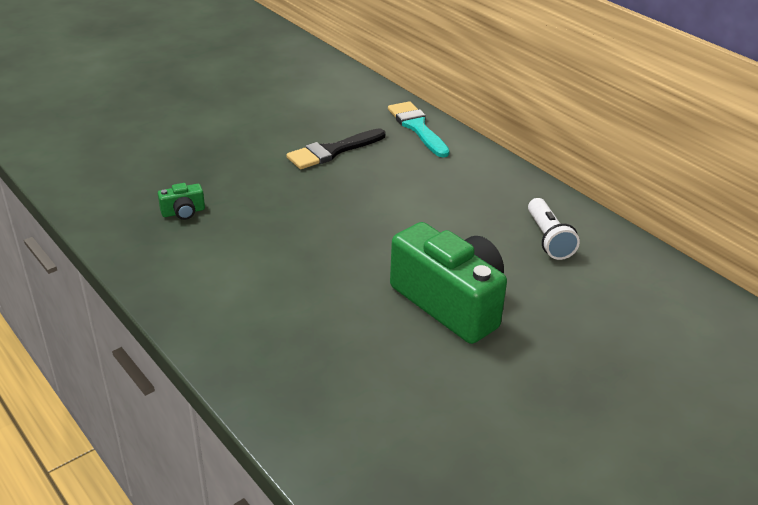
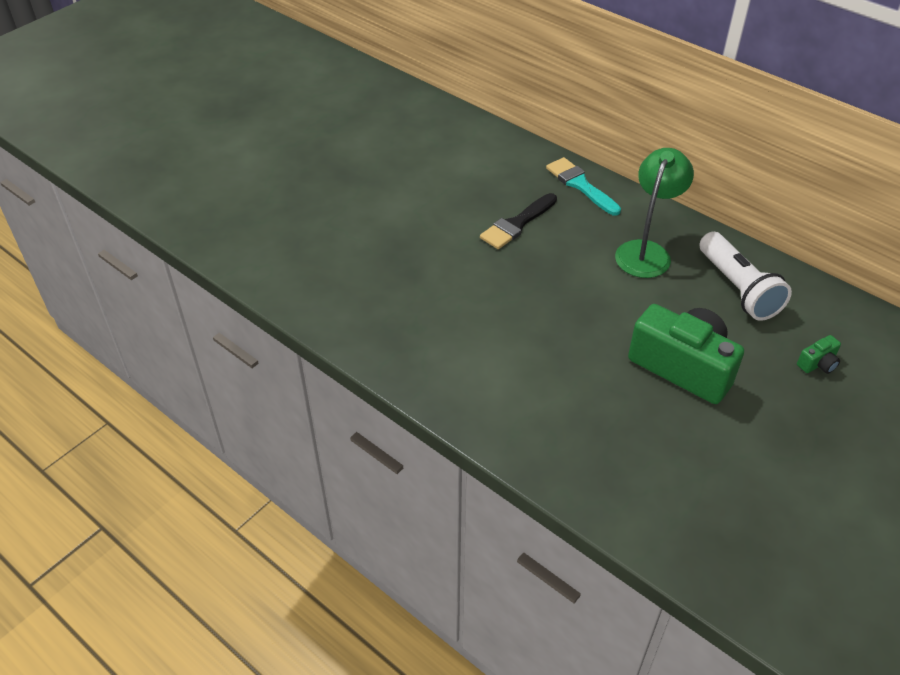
camera: 10 degrees left, 10 degrees up
green camera [158,183,205,220] -> green camera moved to [797,335,841,374]
white flashlight [528,198,580,260] -> white flashlight [700,232,792,321], size x1.53
none -> green lamp [615,148,694,278]

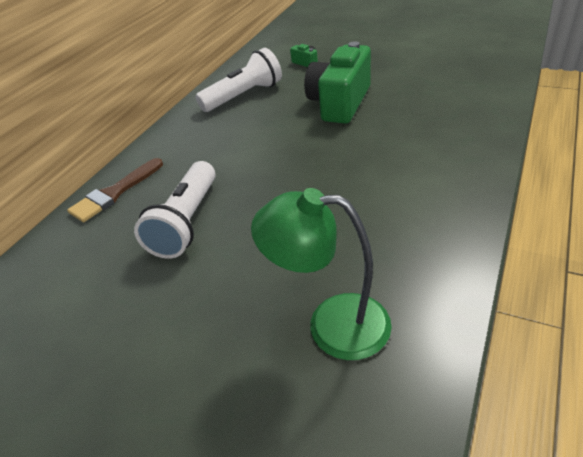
camera: 100 degrees left, 5 degrees down
black brush [480,193,557,249] -> white flashlight [134,161,216,259]
turquoise brush [546,157,621,216] -> brown brush [67,158,163,222]
green lamp [615,148,694,278] -> green lamp moved to [251,188,392,360]

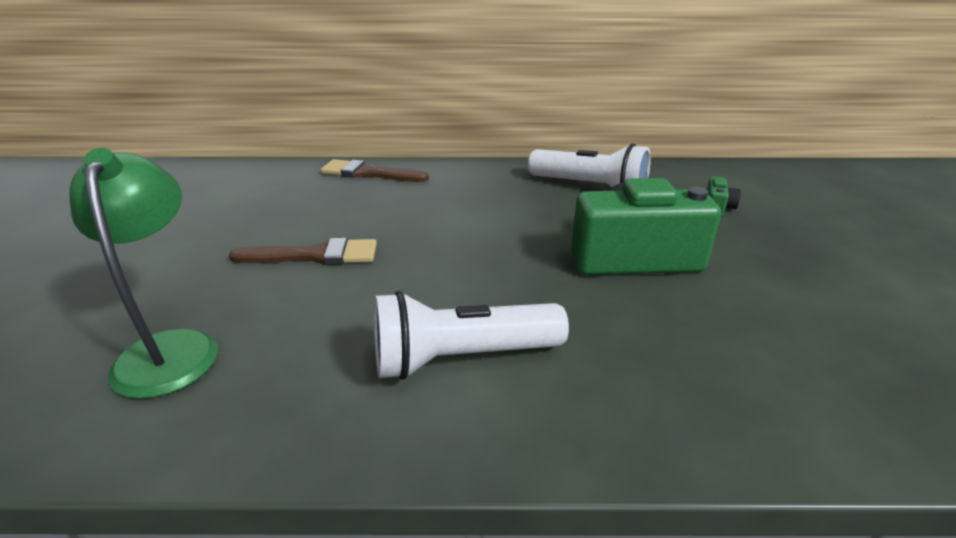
camera: 60 degrees right, 10 degrees down
white flashlight [134,161,216,259] -> white flashlight moved to [374,291,569,380]
none -> brown brush [229,238,377,265]

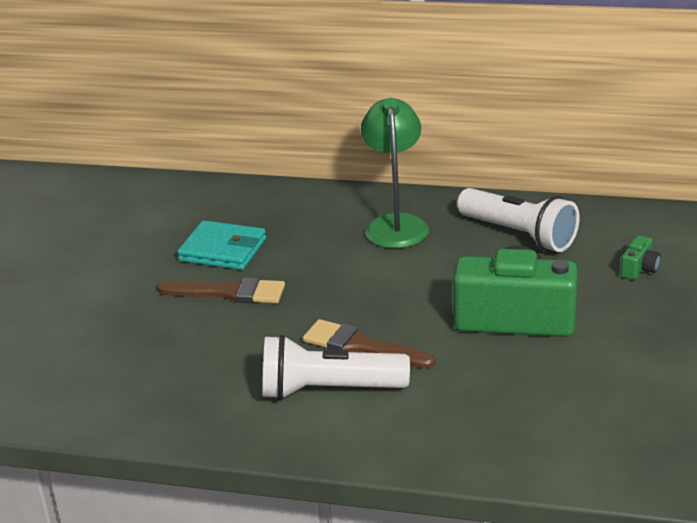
camera: 15 degrees right, 0 degrees up
green lamp [70,148,218,399] -> green lamp moved to [361,98,429,249]
brown brush [321,159,429,182] -> brown brush moved to [303,319,435,369]
none -> turquoise wallet [177,221,266,270]

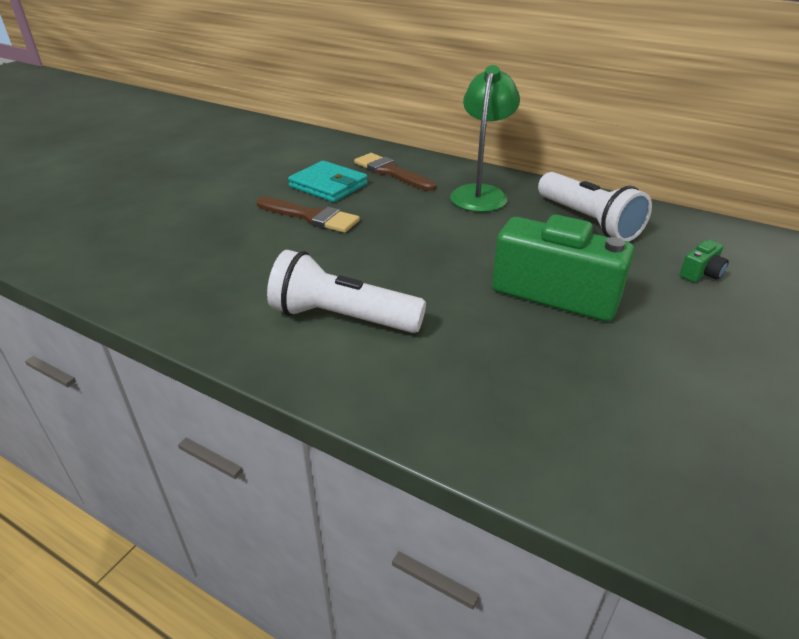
camera: 15 degrees right, 5 degrees up
brown brush [303,319,435,369] -> brown brush moved to [354,153,436,191]

